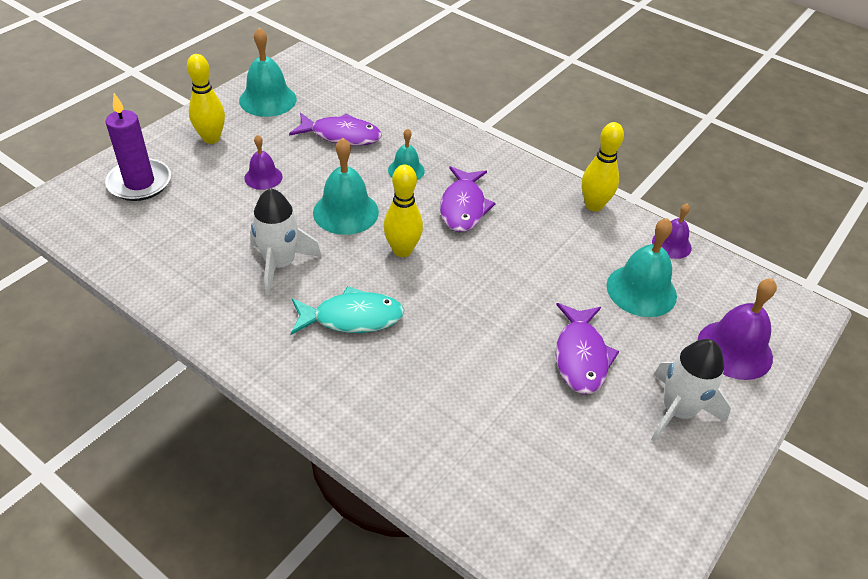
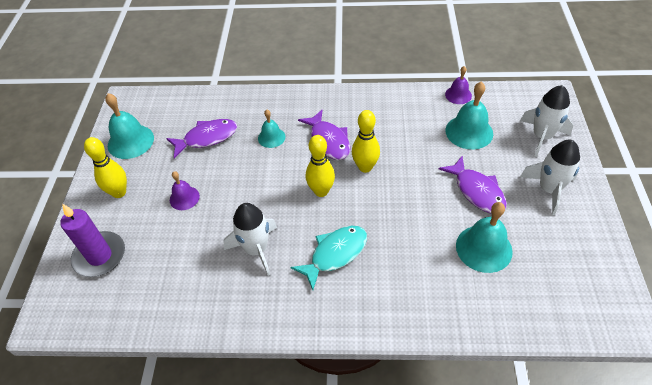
camera: 30 degrees left, 5 degrees up
turquoise bell [313,138,379,235] -> turquoise bell moved to [456,202,513,273]
yellow bowling pin [582,122,624,212] -> yellow bowling pin moved to [352,110,380,173]
purple bell [698,278,777,380] -> white rocket [520,85,573,157]

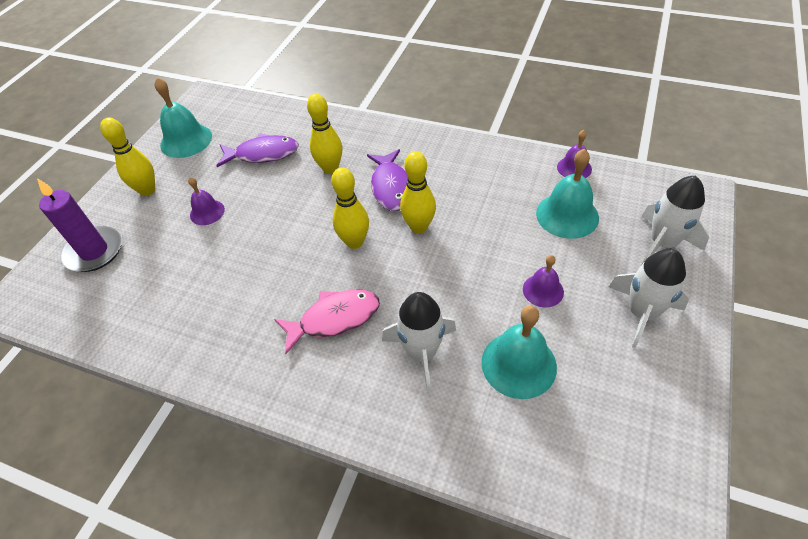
camera: 20 degrees right, 0 degrees up
white rocket [223,203,277,276] -> white rocket moved to [382,292,456,393]
turquoise bell [258,110,285,148] -> yellow bowling pin [307,94,342,174]
turquoise fish [290,226,367,290] -> pink fish [274,289,380,354]
purple fish [439,156,507,213] -> purple bell [523,255,564,308]

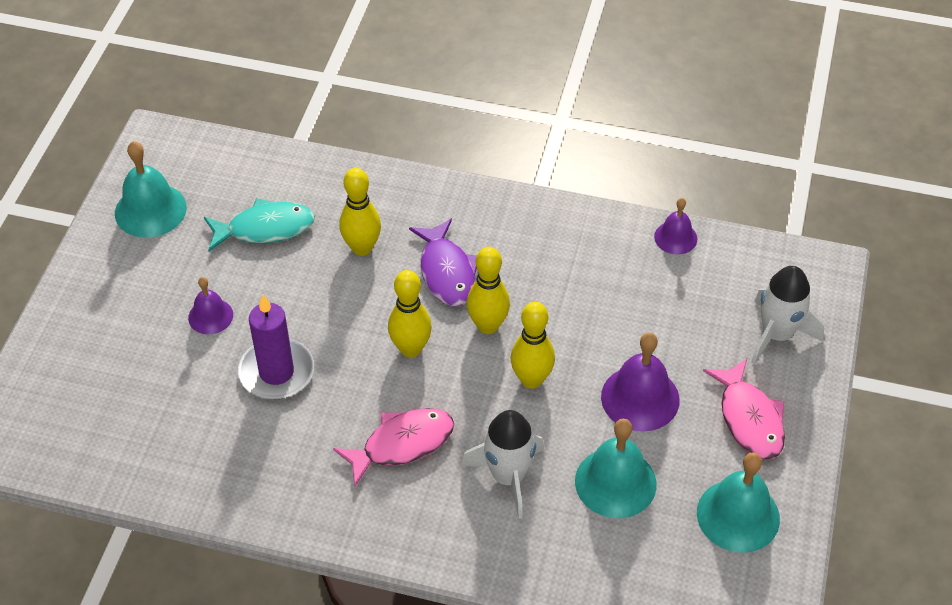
camera: 10 degrees left, 0 degrees up
purple candle [37,178,122,272] -> purple candle moved to [238,295,314,400]
yellow bowling pin [100,118,155,196] -> yellow bowling pin moved to [510,302,555,389]
purple fish [216,133,299,167] -> turquoise fish [204,198,315,251]
purple bell [523,255,564,308] -> purple bell [601,333,680,431], size x1.68
turquoise bell [536,149,599,239] -> turquoise bell moved to [697,452,780,553]
white rocket [609,249,689,348] -> pink fish [703,359,785,459]

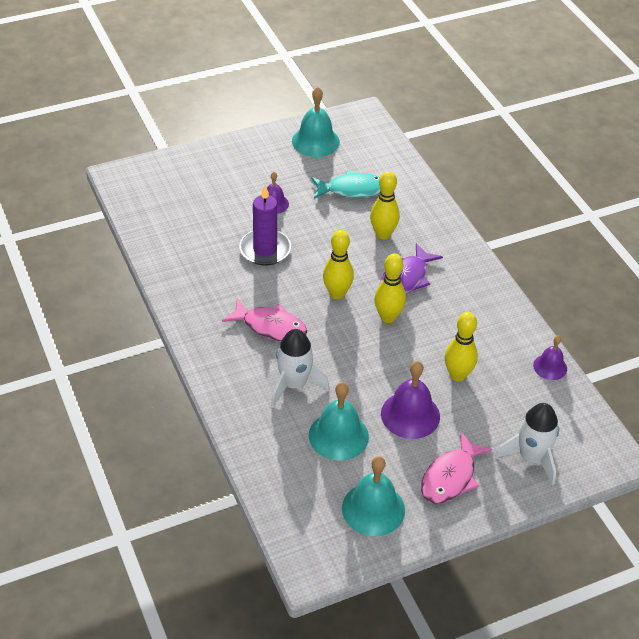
camera: 50 degrees right, 5 degrees down
turquoise fish [204,198,315,251] -> turquoise fish turned 45 degrees counterclockwise [311,170,381,199]
yellow bowling pin [510,302,555,389] -> yellow bowling pin moved to [445,312,478,382]

